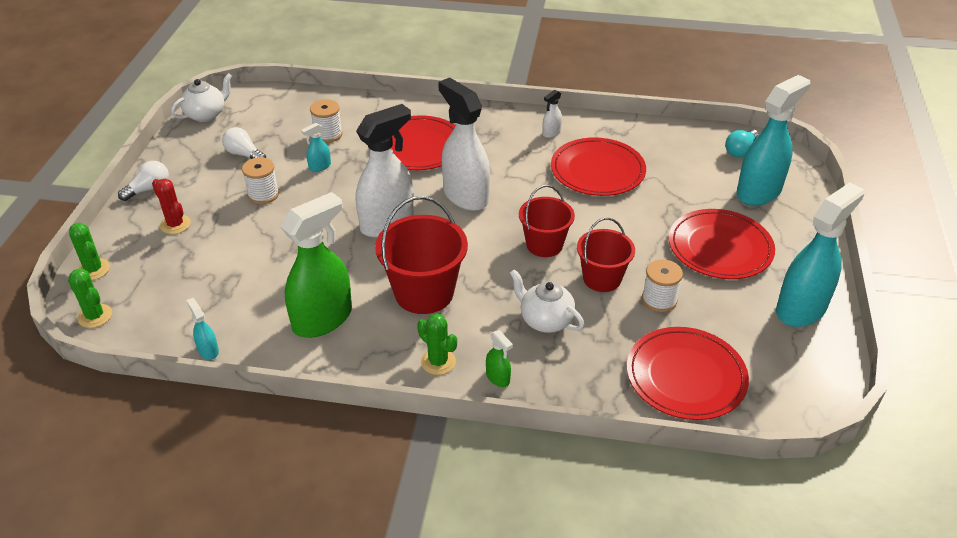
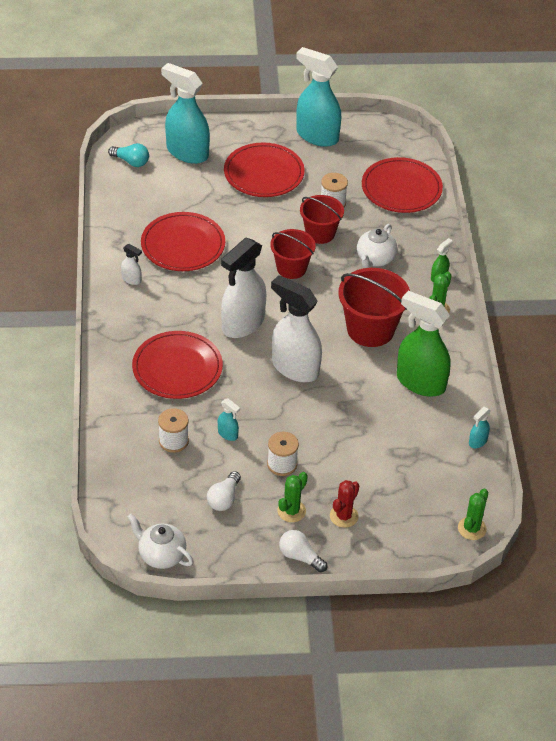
camera: 105 degrees left, 5 degrees up
green cactus [69,223,110,280] -> green cactus moved to [277,472,308,522]

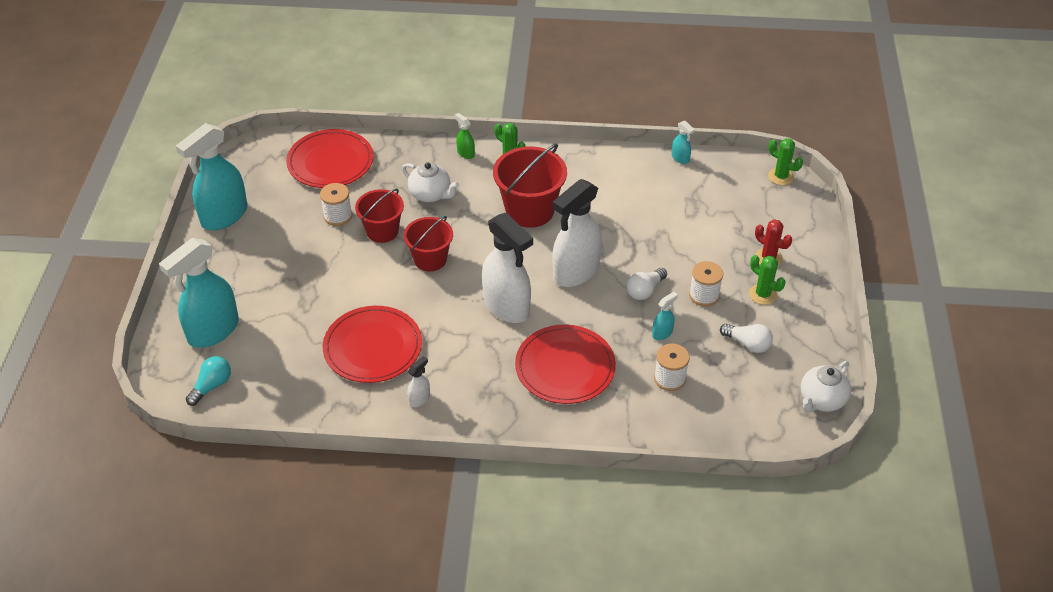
camera: 80 degrees left, 0 degrees up
red plate [224,143,305,197] -> none
white light bulb [279,530,327,572] -> white light bulb moved to [626,268,667,300]
green spray bottle [397,291,450,397] -> none

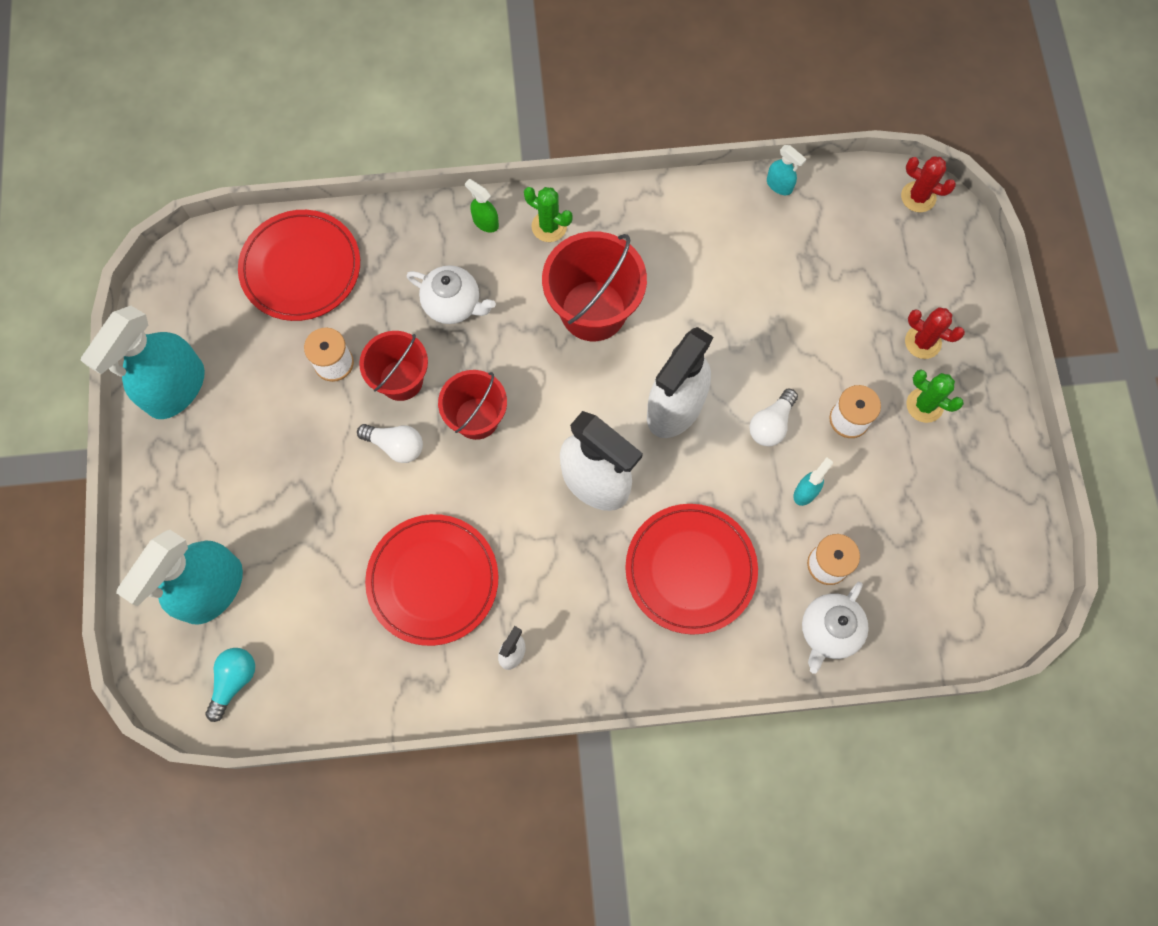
camera: 10 degrees left, 25 degrees up
white light bulb [720,324,773,353] -> white light bulb moved to [357,424,423,463]
green cactus [768,138,803,185] -> red cactus [901,156,956,212]
white teapot [801,361,851,412] -> white teapot moved to [802,582,868,674]

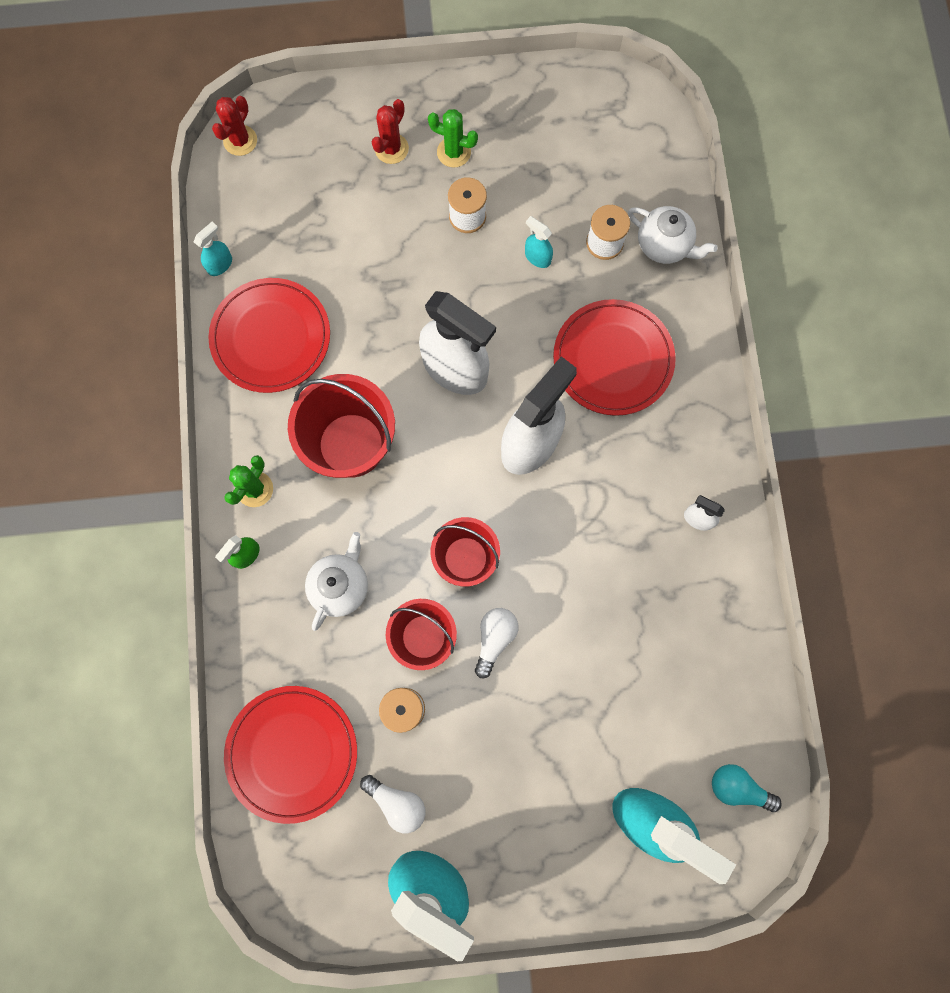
camera: 90 degrees left, 5 degrees up
red plate [365,514,498,646] -> red plate moved to [208,278,330,393]
white light bulb [749,388,798,447] -> white light bulb moved to [360,775,426,833]
green cactus [906,369,964,423] -> green cactus turned 75 degrees clockwise [428,109,478,167]

